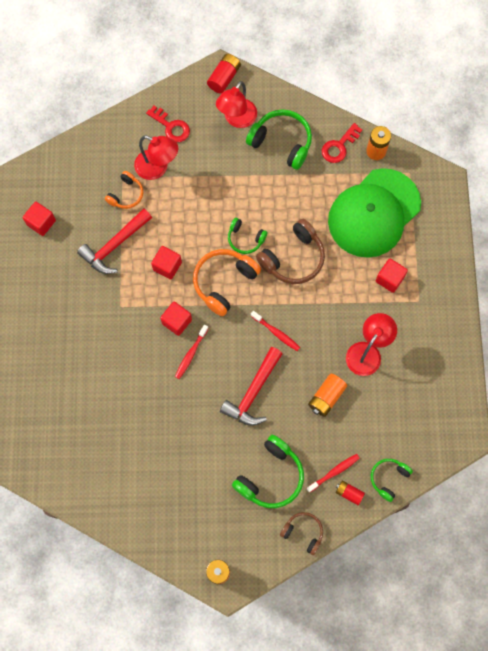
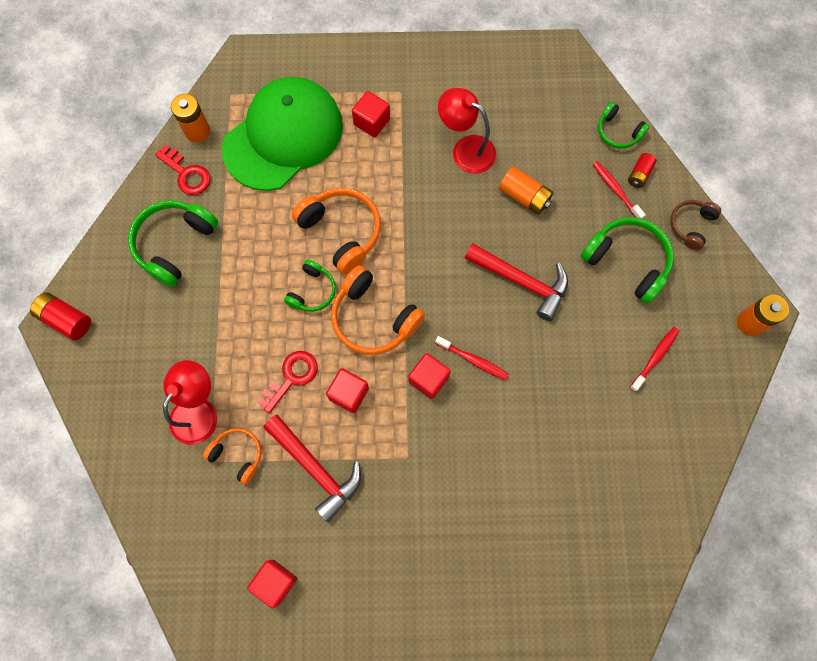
camera: 90 degrees left, 0 degrees up
red key [146,106,190,142] -> red key moved to [258,351,318,413]
red lamp [216,81,257,128] -> none
red toothbrush [251,311,300,351] -> red toothbrush moved to [630,327,679,392]
brown headphones [256,219,325,284] -> orange headphones [292,188,381,274]
green cap [328,168,421,258] -> green cap turned 90 degrees counterclockwise [222,77,343,191]

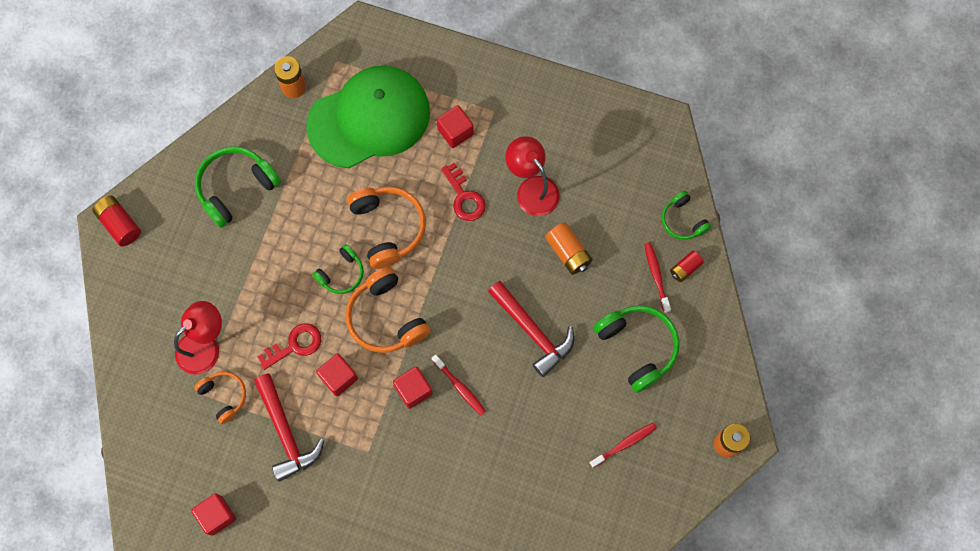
camera: 20 degrees right, 0 degrees up
red key [155,145,211,195] -> red key moved to [441,163,486,221]
brown headphones [670,200,721,250] -> none

